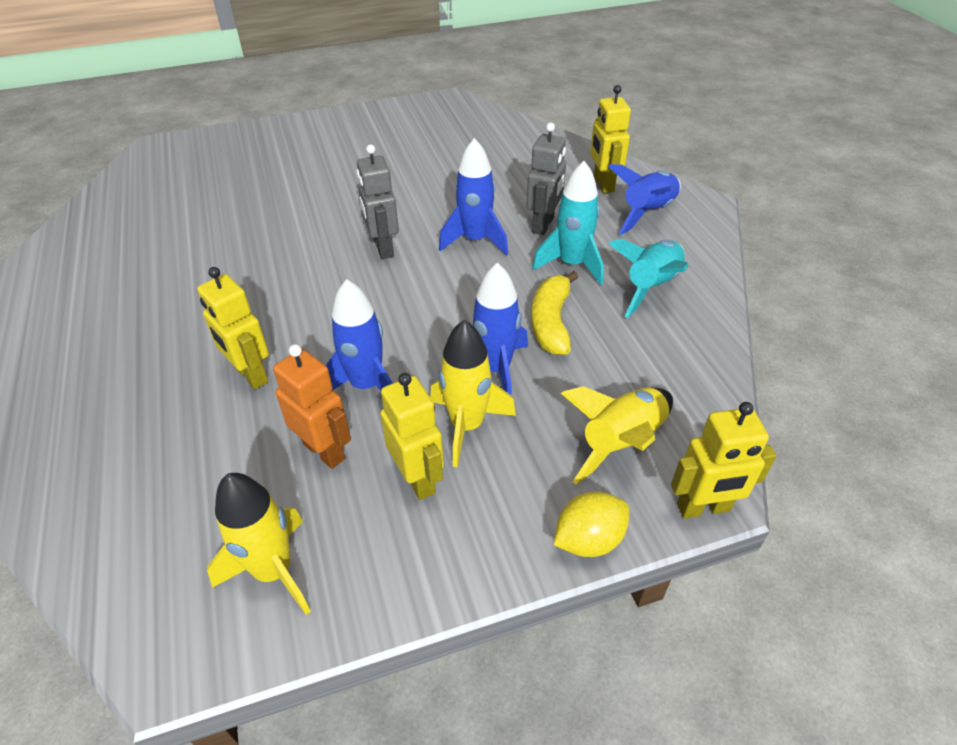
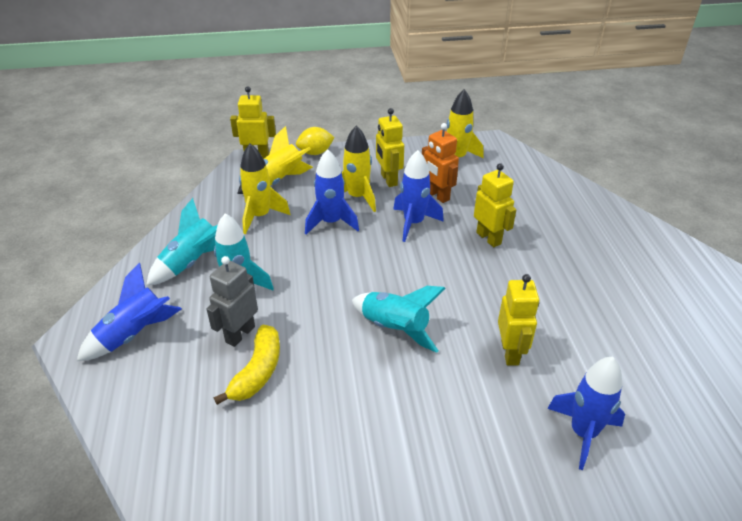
camera: 170 degrees left, 5 degrees down
grey robot [356,145,399,259] -> turquoise rocket [352,286,446,353]
blue rocket [439,138,508,256] -> blue rocket moved to [547,356,625,470]
yellow banana [531,271,578,355] -> yellow banana moved to [214,325,280,405]
yellow robot [590,85,631,193] -> yellow robot moved to [498,274,539,366]
none -> yellow rocket [239,144,290,234]

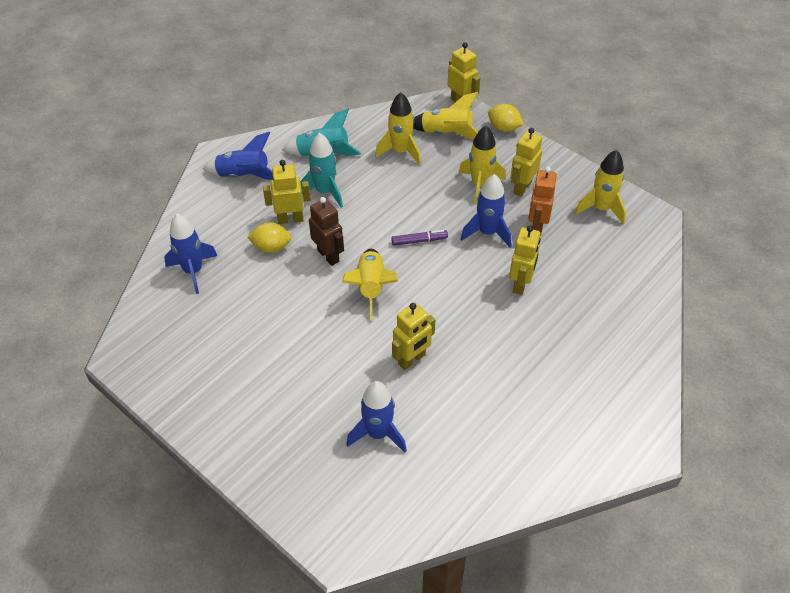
camera: 50 degrees right, 10 degrees up
grey robot [207,256,258,347] -> yellow robot [263,160,311,224]
yellow banana [214,325,280,405] -> yellow lemon [247,222,291,253]
blue rocket [305,149,359,235] -> blue rocket moved to [164,214,217,294]
turquoise rocket [352,286,446,353] -> yellow rocket [342,249,398,320]
none -> brown robot [309,197,344,266]
none -> purple marker [391,230,448,246]

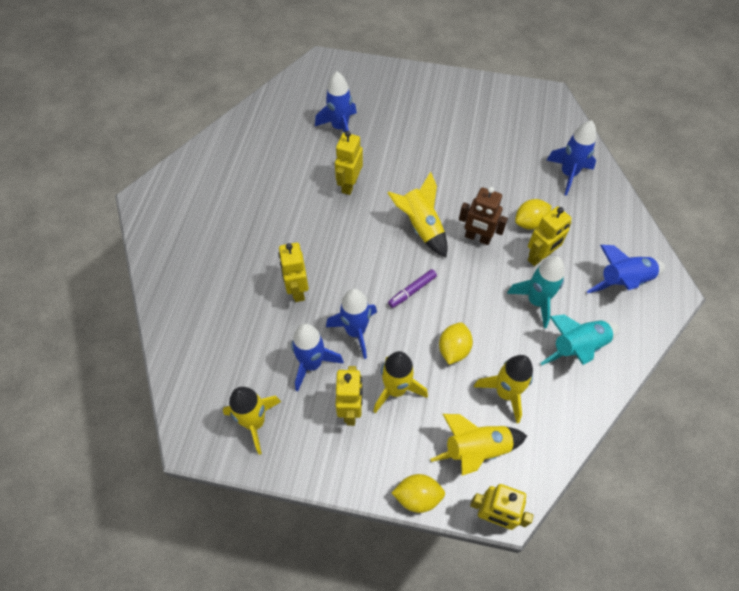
camera: 150 degrees right, 10 degrees up
orange robot [528,167,557,236] -> blue rocket [291,324,344,391]
none -> yellow lemon [439,322,473,365]

